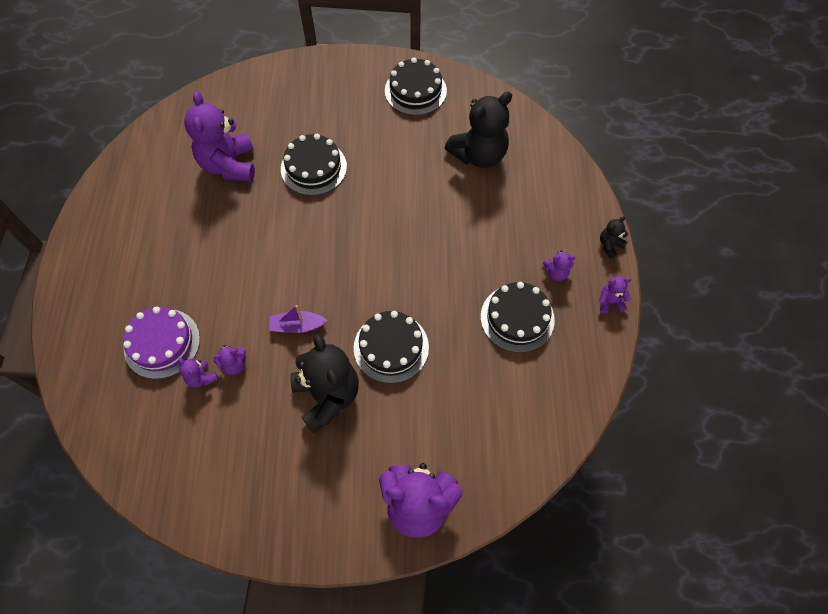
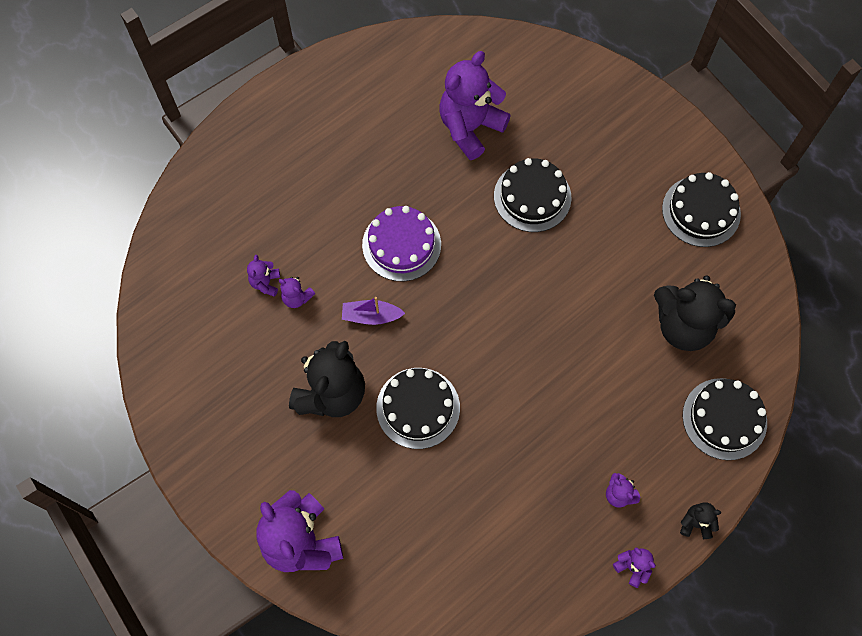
camera: 50 degrees right, 5 degrees up
purple cake [123,306,200,379] -> purple cake moved to [362,206,441,281]
purple boat [269,305,328,333] -> purple boat turned 45 degrees counterclockwise [342,297,405,325]
black cake [481,282,555,353] -> black cake moved to [682,378,767,460]

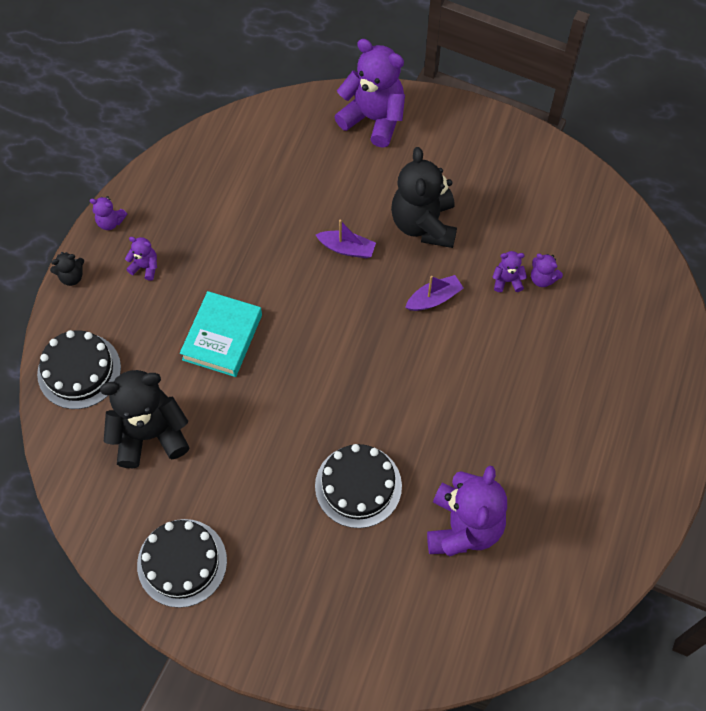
camera: 150 degrees right, 5 degrees down
purple teddy bear [247,255,280,297] -> purple teddy bear turned 150 degrees clockwise [531,254,563,287]
purple cake [362,206,441,281] -> none
black cake [376,368,460,449] -> purple boat [316,220,376,258]
none -> turquoise book [180,291,262,377]

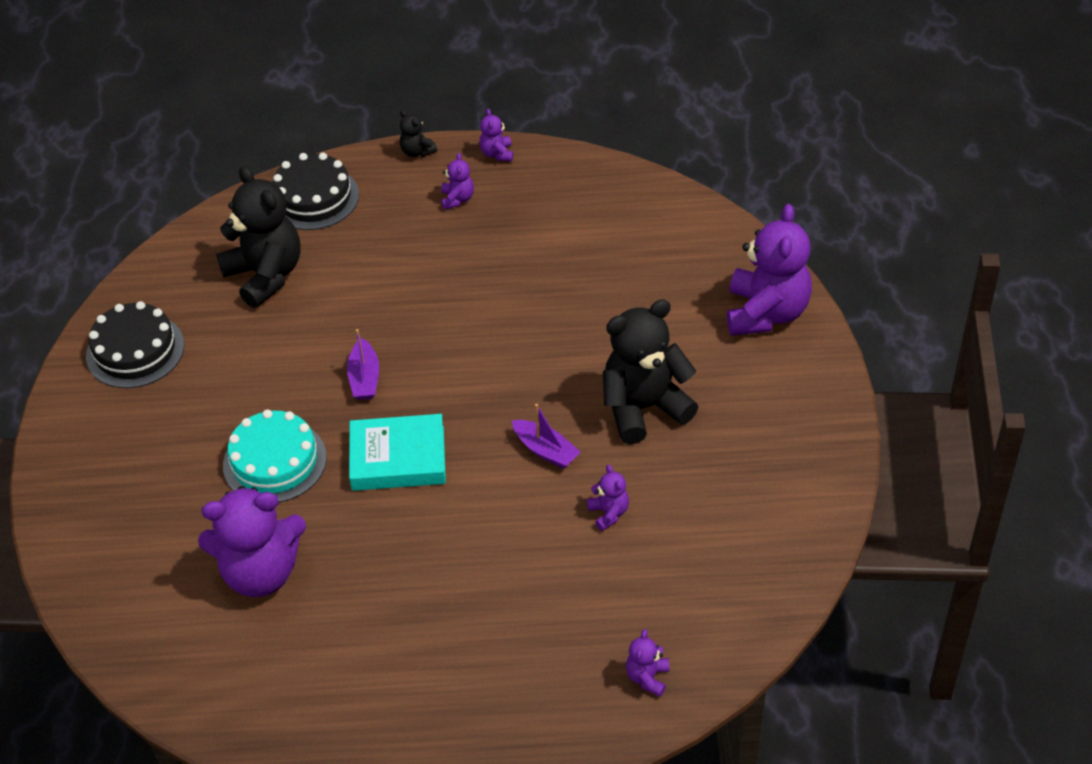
camera: 70 degrees right, 15 degrees down
turquoise book [180,291,262,377] -> turquoise book moved to [349,414,446,491]
black cake [315,444,402,528] -> turquoise cake [223,409,327,503]
purple boat [316,220,376,258] -> purple boat moved to [347,329,379,400]
purple teddy bear [531,254,563,287] -> purple teddy bear moved to [626,629,669,697]

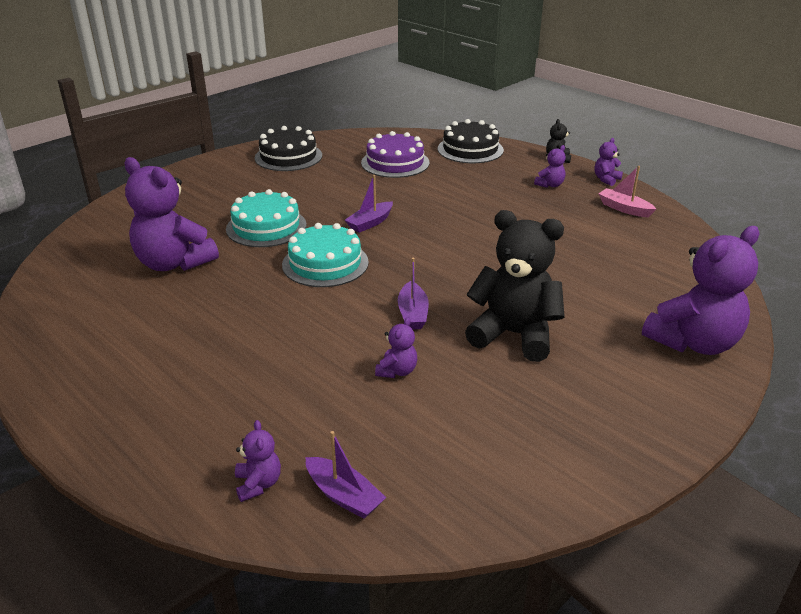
camera: 45 degrees right, 15 degrees down
black teddy bear [216,166,301,308] -> purple cake [361,131,429,178]
turquoise book [349,414,446,491] -> turquoise cake [282,223,369,287]
purple teddy bear [626,629,669,697] -> purple teddy bear turned 105 degrees clockwise [235,420,281,502]
none -> purple boat [306,431,386,519]
none -> pink boat [598,166,656,217]

